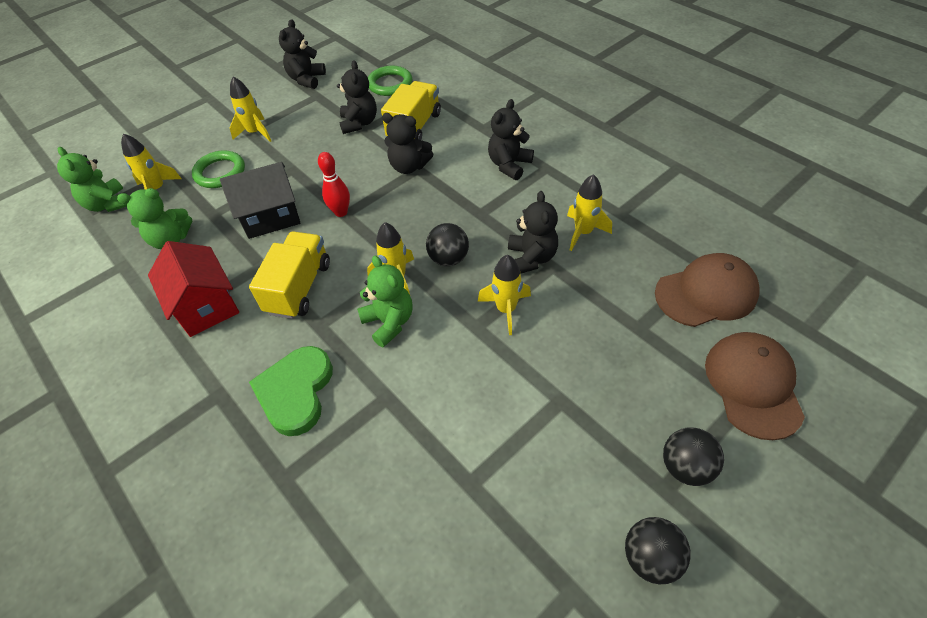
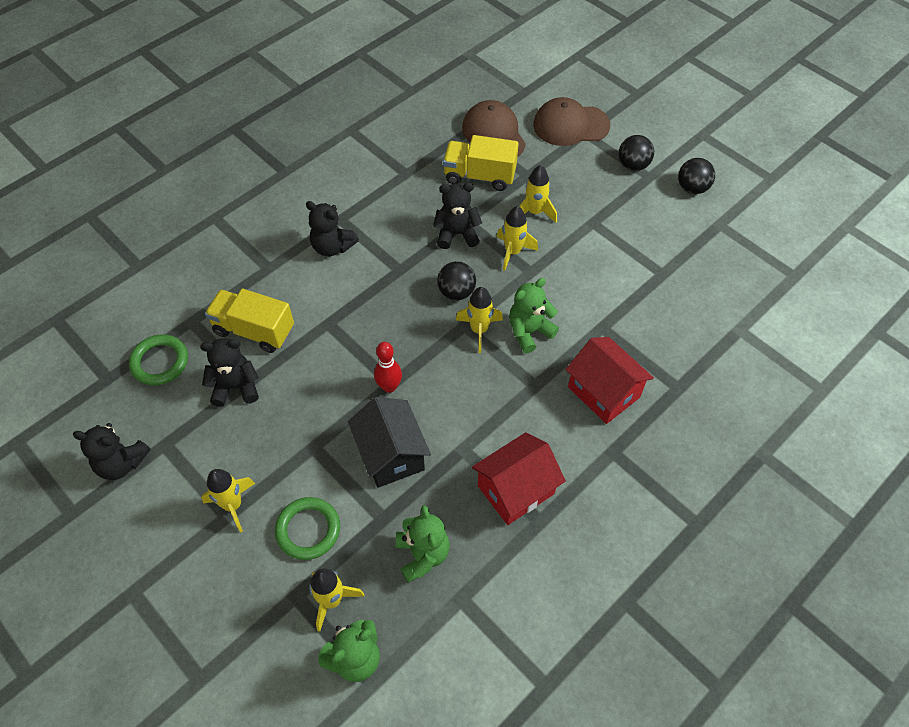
camera: 95 degrees left, 5 degrees up
yellow truck [249,231,330,319] -> yellow truck moved to [443,135,519,191]
green heart [249,346,333,436] -> red house [565,337,654,424]
black teddy bear [382,113,433,174] -> none
yellow rocket [567,174,612,251] -> yellow rocket moved to [519,165,557,223]

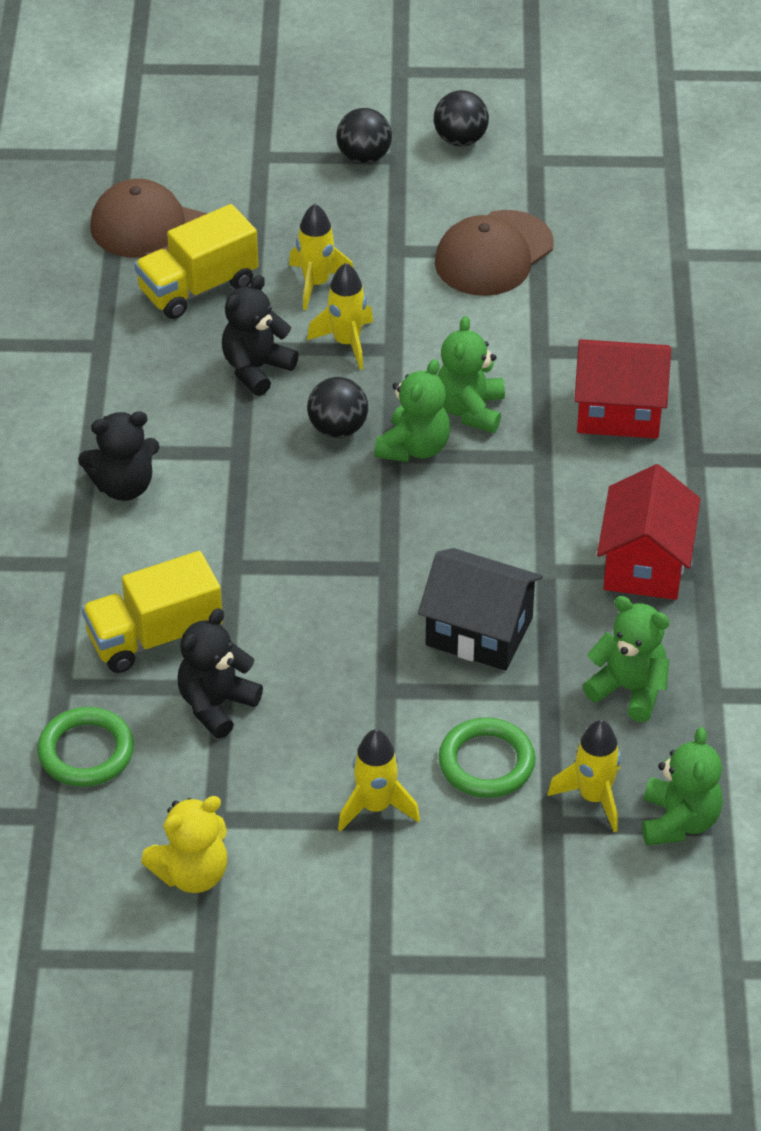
camera: 45 degrees left, 10 degrees down
black teddy bear [73,423,151,480] -> yellow teddy bear [141,796,227,893]
red bowling pin [374,342,402,393] -> none
yellow rocket [456,287,503,353] -> green teddy bear [374,359,450,462]
brown cap [533,97,610,146] -> brown cap moved to [435,210,554,296]

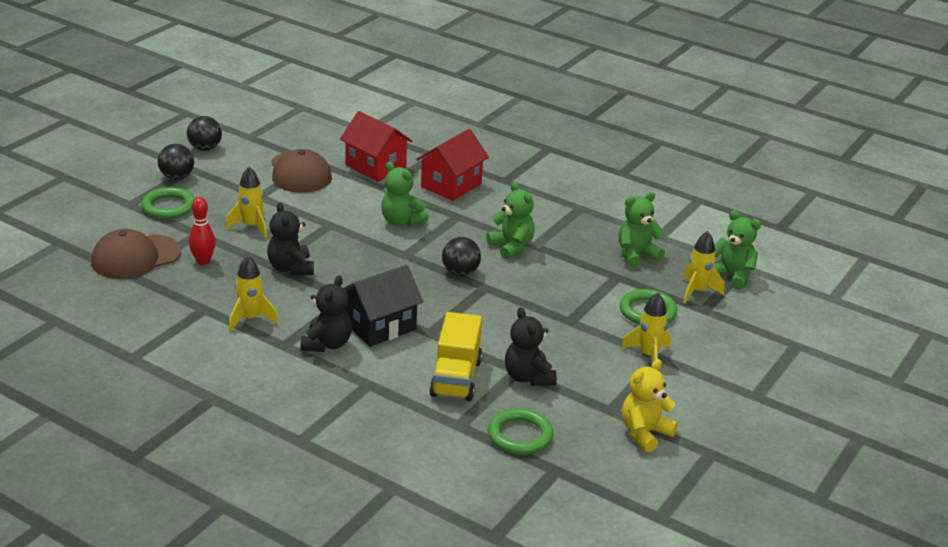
camera: 60 degrees left, 15 degrees down
yellow truck [134,204,258,319] -> red bowling pin [189,197,216,265]
yellow teddy bear [141,796,227,893] -> yellow teddy bear turned 135 degrees counterclockwise [622,359,678,452]
yellow rocket [307,263,373,370] -> yellow rocket moved to [229,255,279,331]
black ball [307,377,368,438] -> black ball moved to [442,237,481,276]
green teddy bear [374,359,450,462] -> green teddy bear moved to [486,182,535,259]
black house [418,548,543,671] -> black house moved to [344,265,423,347]
red house [597,464,701,600] -> red house moved to [340,111,412,182]
none -> green ring [141,187,195,219]

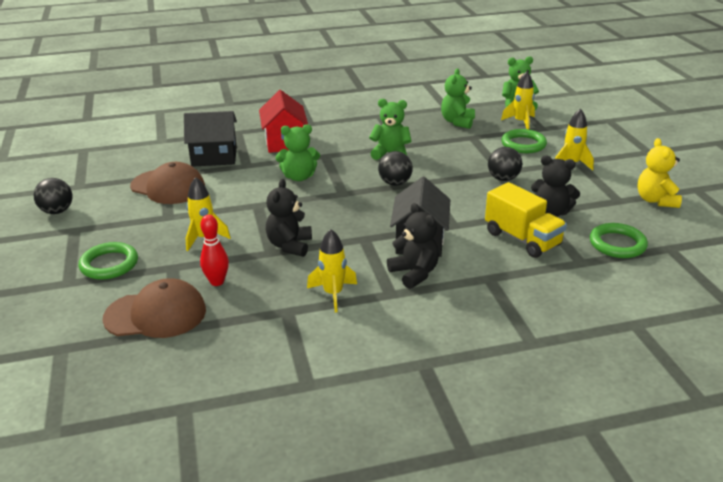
camera: 45 degrees left, 0 degrees up
brown cap [91,229,181,279] -> brown cap turned 105 degrees counterclockwise [103,278,206,338]
black ball [158,144,194,180] -> black ball moved to [488,147,522,181]
black teddy bear [267,203,314,275] -> black teddy bear turned 75 degrees clockwise [266,179,312,257]
red house [340,111,412,182] -> black house [184,111,237,167]

